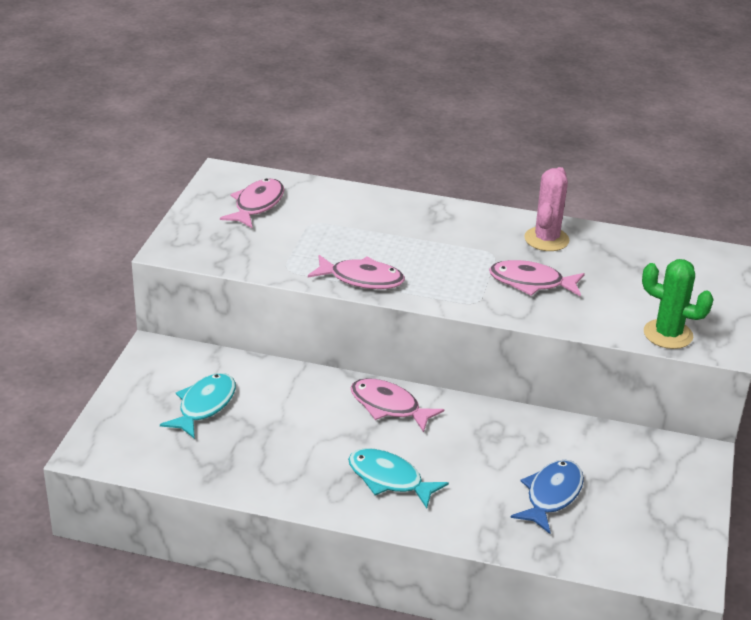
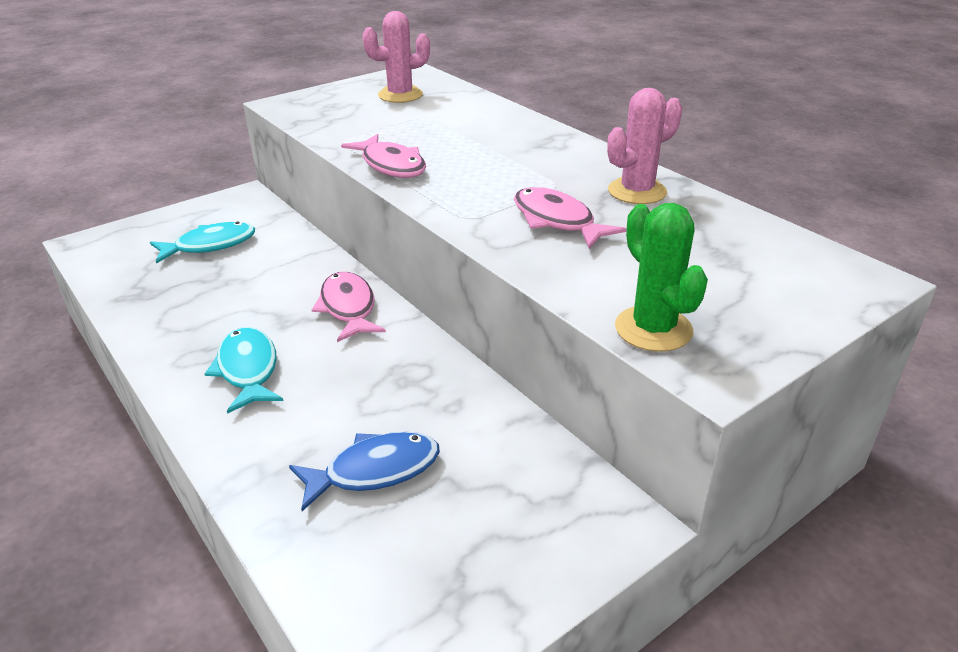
camera: 40 degrees right, 0 degrees up
pink fish [220,179,284,228] -> pink cactus [362,11,430,103]

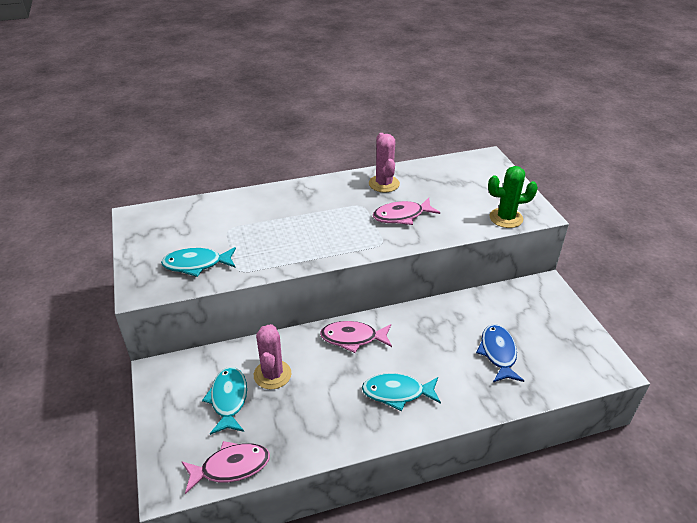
camera: 70 degrees left, 5 degrees up
pink fish [341,134,426,178] -> pink fish moved to [181,441,270,494]
pink cactus [362,11,430,103] -> pink cactus moved to [254,324,291,390]
none -> turquoise fish [161,247,236,277]

